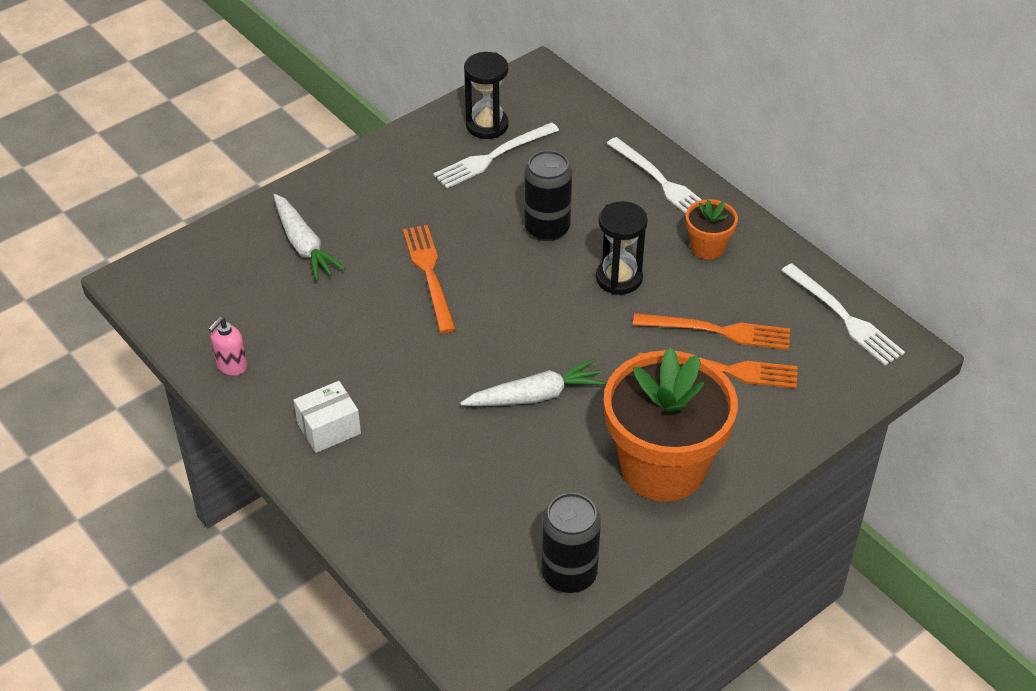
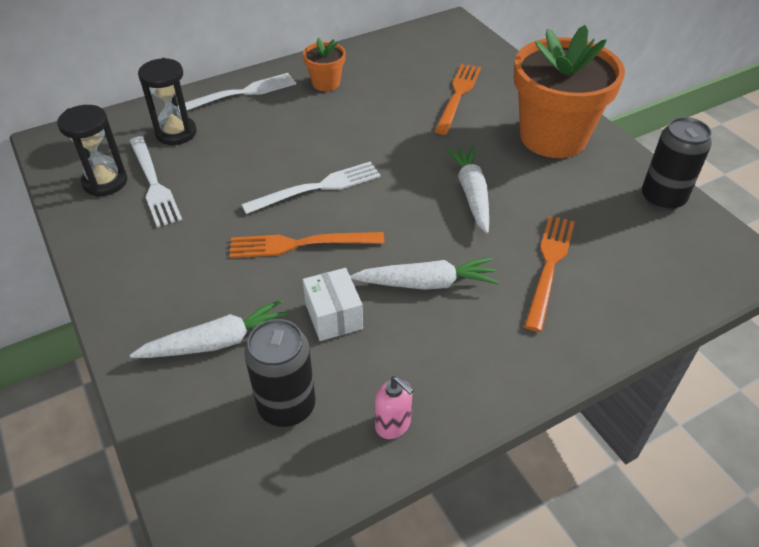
camera: 80 degrees left, 0 degrees up
white box [294,381,361,453] -> white box moved to [303,268,363,341]
black can [524,150,572,241] -> black can moved to [244,319,316,427]
black hourglass [596,201,648,295] -> black hourglass moved to [138,58,196,145]
orange fork [633,313,790,350] -> orange fork moved to [524,216,575,332]
white fork [781,263,905,366] -> white fork moved to [241,162,381,214]
none -> white carrot [350,257,499,290]

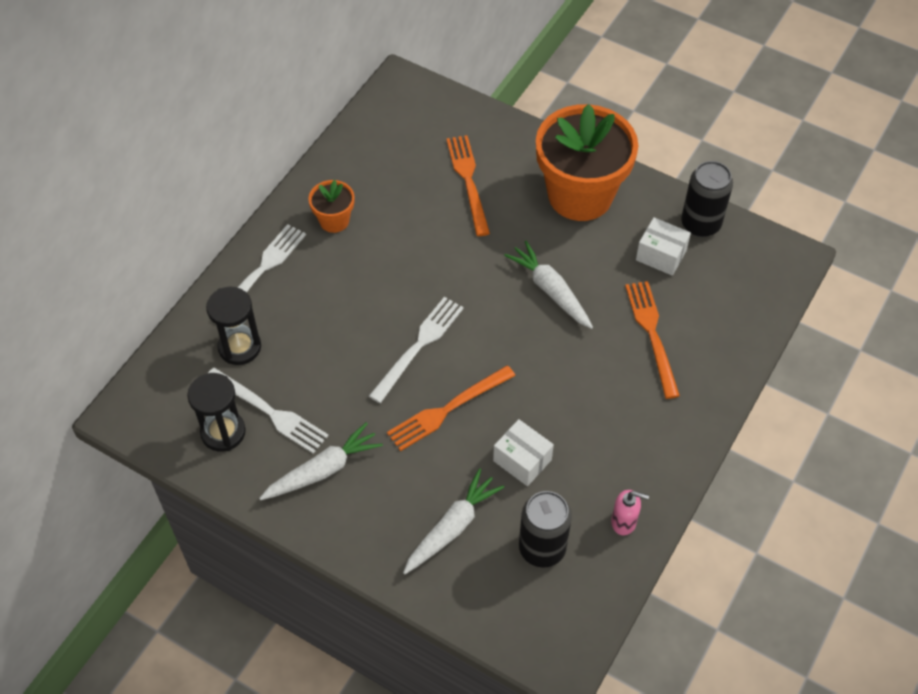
camera: 30 degrees left, 10 degrees up
white carrot [350,257,499,290] -> white carrot moved to [259,422,383,500]
none -> white box [636,217,691,276]

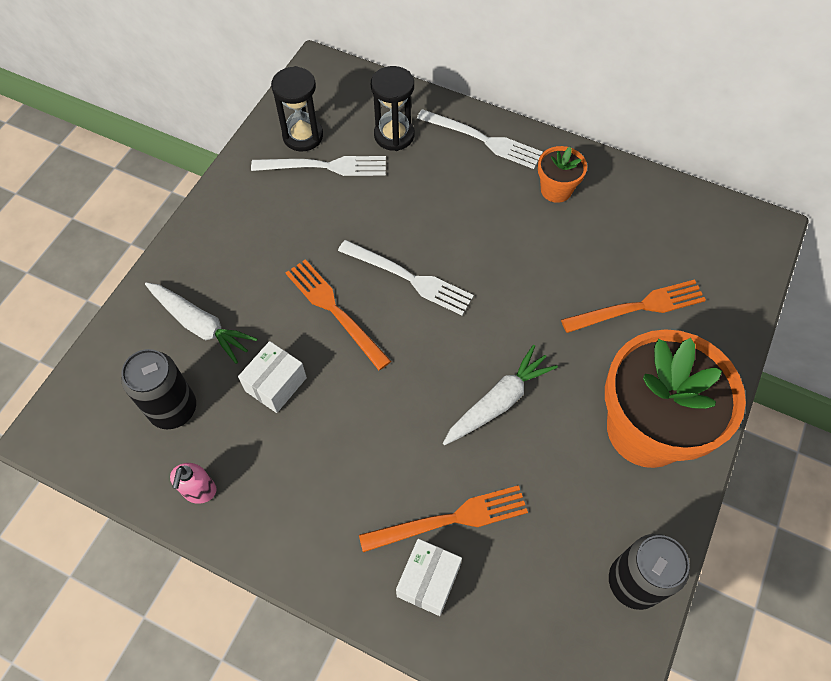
camera: 85 degrees right, 5 degrees up
white fork [208,367,329,454] -> white fork turned 120 degrees counterclockwise [251,156,386,176]
white carrot [259,422,383,500] -> none
white box [636,217,691,276] -> white box moved to [396,539,462,616]

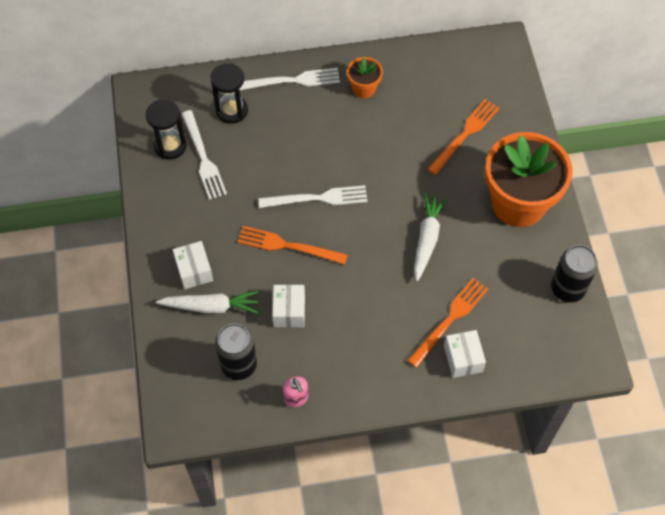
camera: 35 degrees left, 0 degrees up
white fork [251,156,386,176] -> white fork turned 105 degrees clockwise [182,110,227,200]
none -> white box [173,241,213,289]

